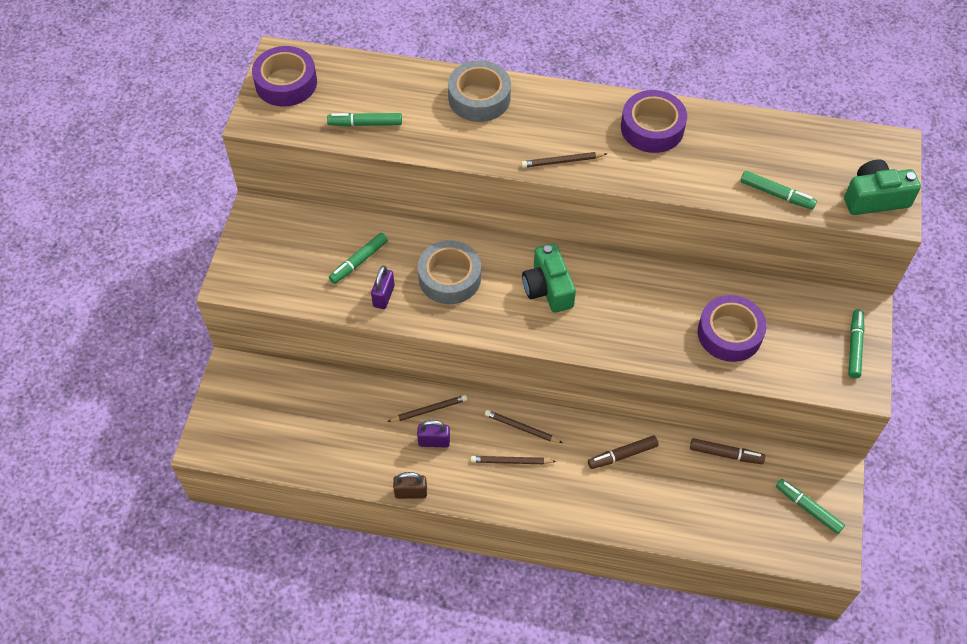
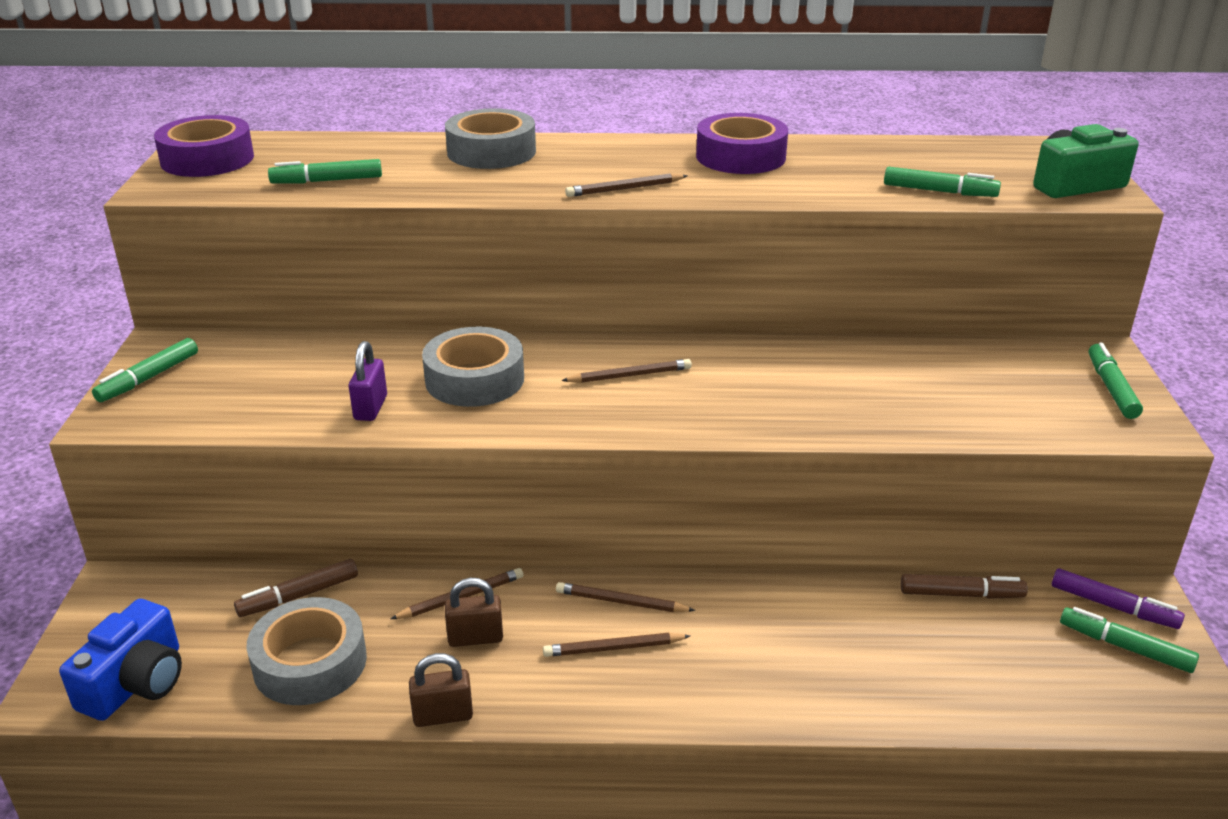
camera: 10 degrees left, 25 degrees down
green marker [329,233,388,284] -> green marker moved to [92,338,198,402]
purple padlock [417,420,450,448] -> brown padlock [445,578,503,647]
green camera [522,243,576,313] -> brown pencil [561,359,692,383]
brown marker [588,435,659,469] -> brown marker moved to [234,559,358,617]
purple tape [698,295,767,362] -> none
none -> blue camera [59,599,182,721]
none -> grey tape [246,597,367,705]
none -> purple marker [1052,568,1185,629]

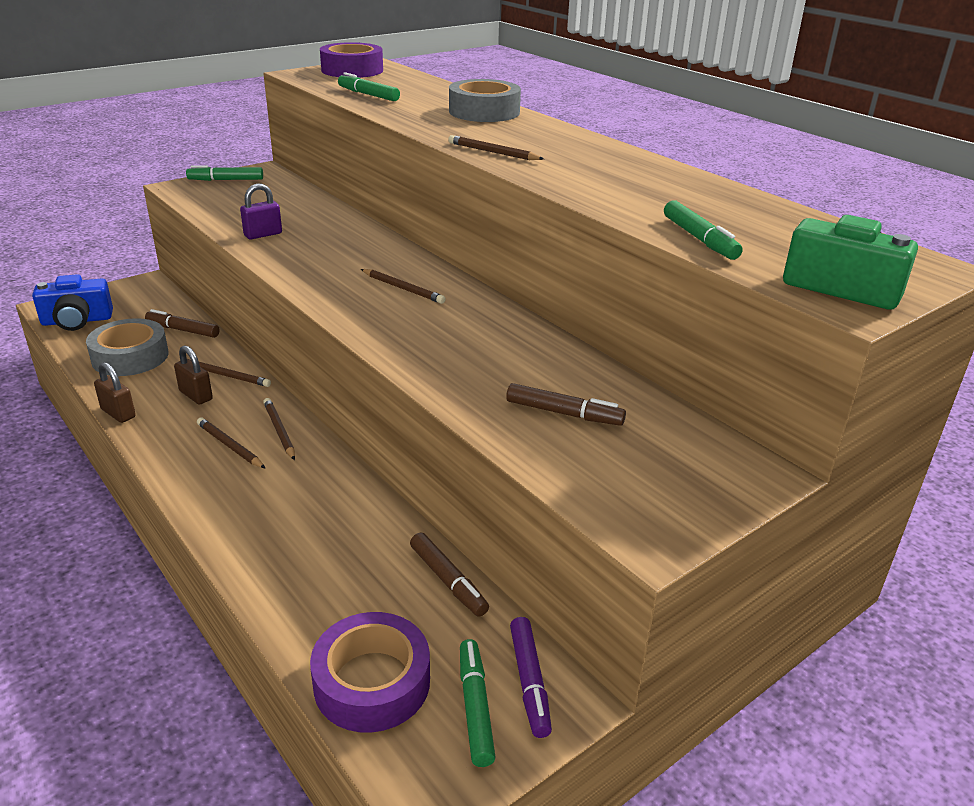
camera: 50 degrees right, 0 degrees up
grey tape [422,327,524,407] -> none
purple tape [696,113,788,174] -> purple tape moved to [310,612,430,733]
green marker [1089,343,1143,419] -> none
none -> brown marker [506,383,626,426]

